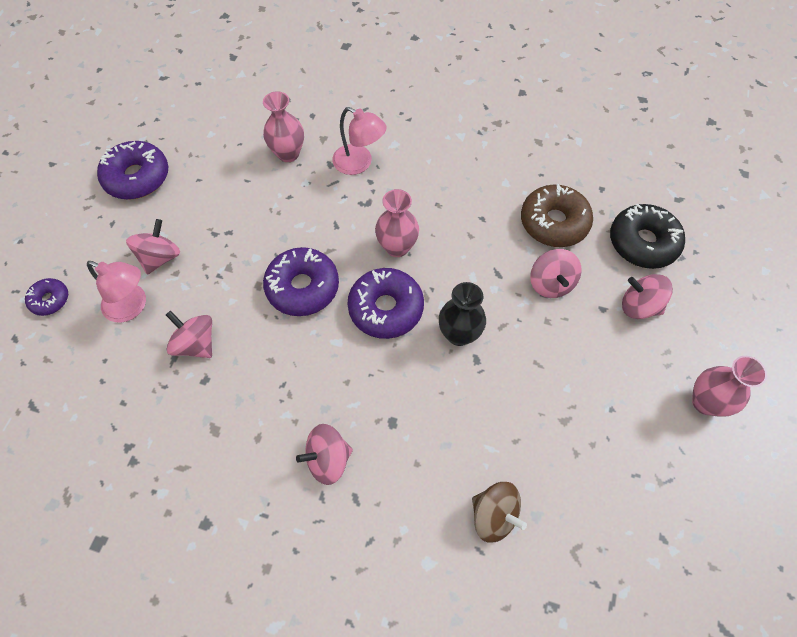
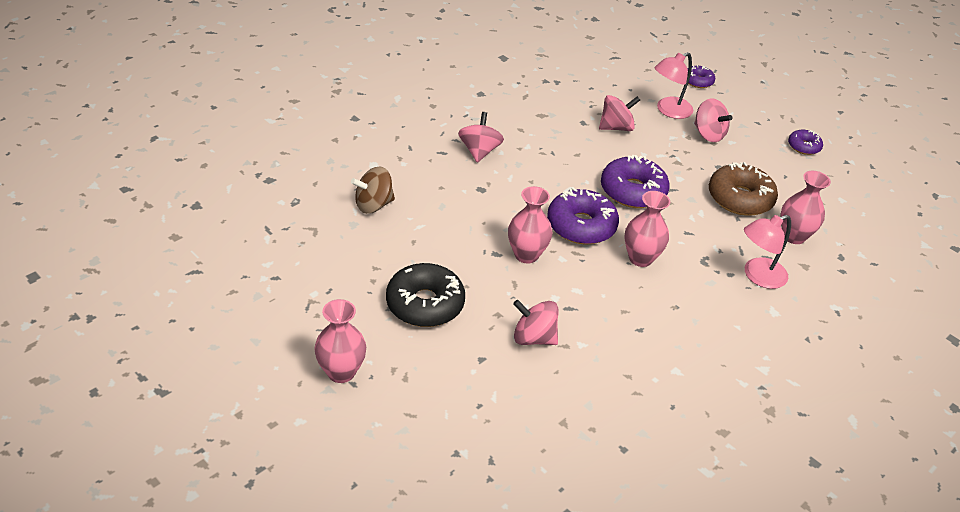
camera: 115 degrees right, 20 degrees down
purple donut [97,141,168,199] -> purple donut [788,130,823,155], size x0.54
black vase [439,282,486,346] -> pink vase [508,186,552,263]
brown donut [521,184,593,247] -> brown donut moved to [709,162,778,216]
black donut [610,204,685,269] -> black donut moved to [386,263,465,327]
pink spinning top [622,274,673,319] -> none

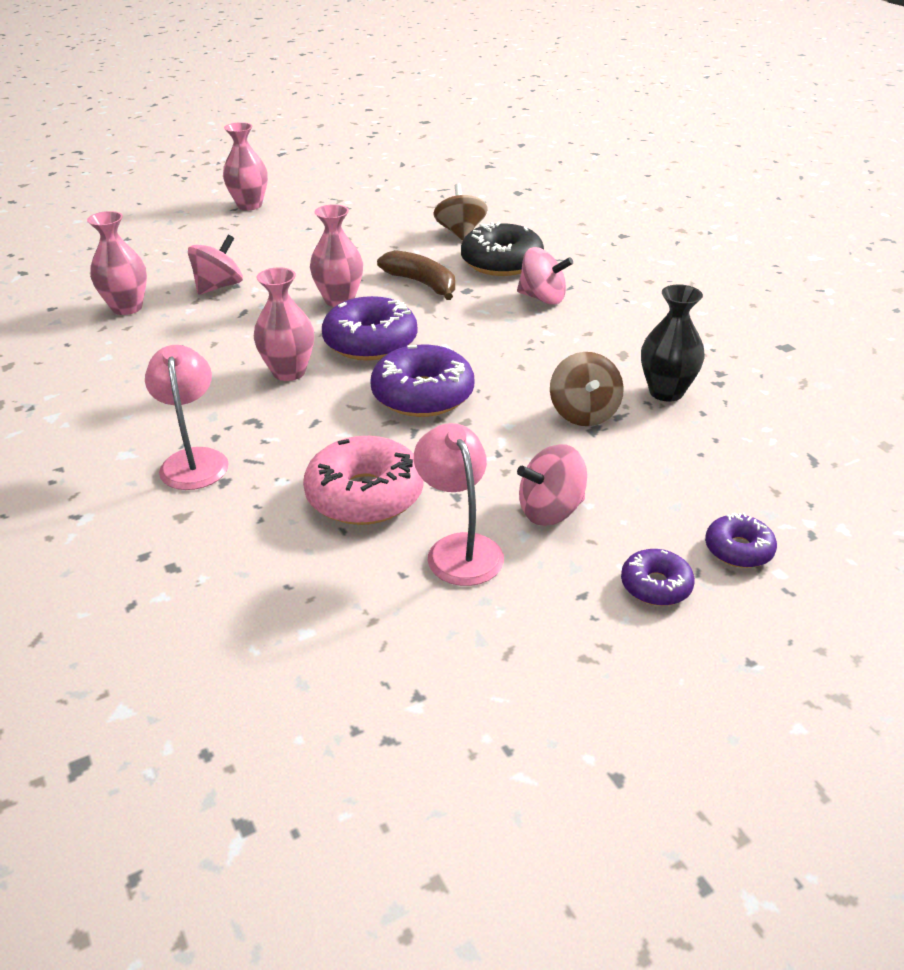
camera: 110 degrees right, 5 degrees down
black donut [386,263,465,327] -> black donut moved to [461,222,544,276]
pink spinning top [599,95,640,131] -> brown spinning top [550,352,624,426]
pink lamp [654,52,693,119] -> pink lamp moved to [414,423,504,586]
brown donut [709,162,778,216] -> pink donut [303,436,424,525]
pink vase [780,171,831,244] -> pink vase moved to [87,211,147,315]
purple donut [788,130,823,155] -> purple donut moved to [621,549,695,606]
none -> brown banana [377,250,455,300]
none -> black vase [641,285,705,402]

